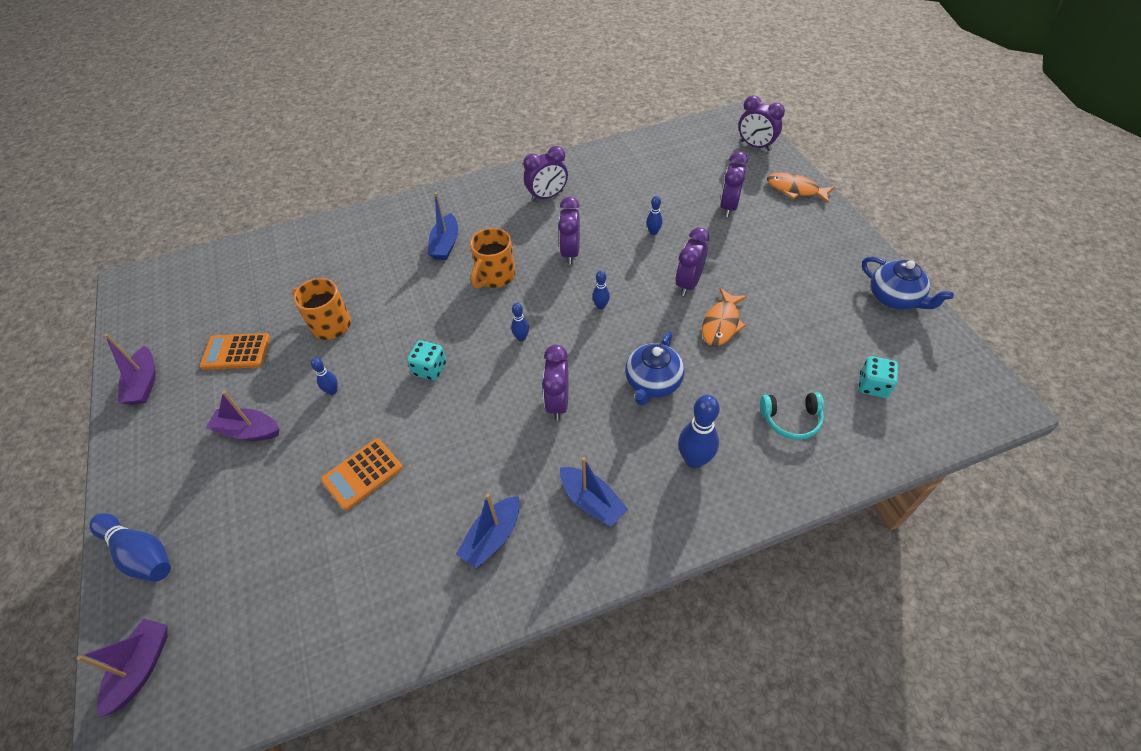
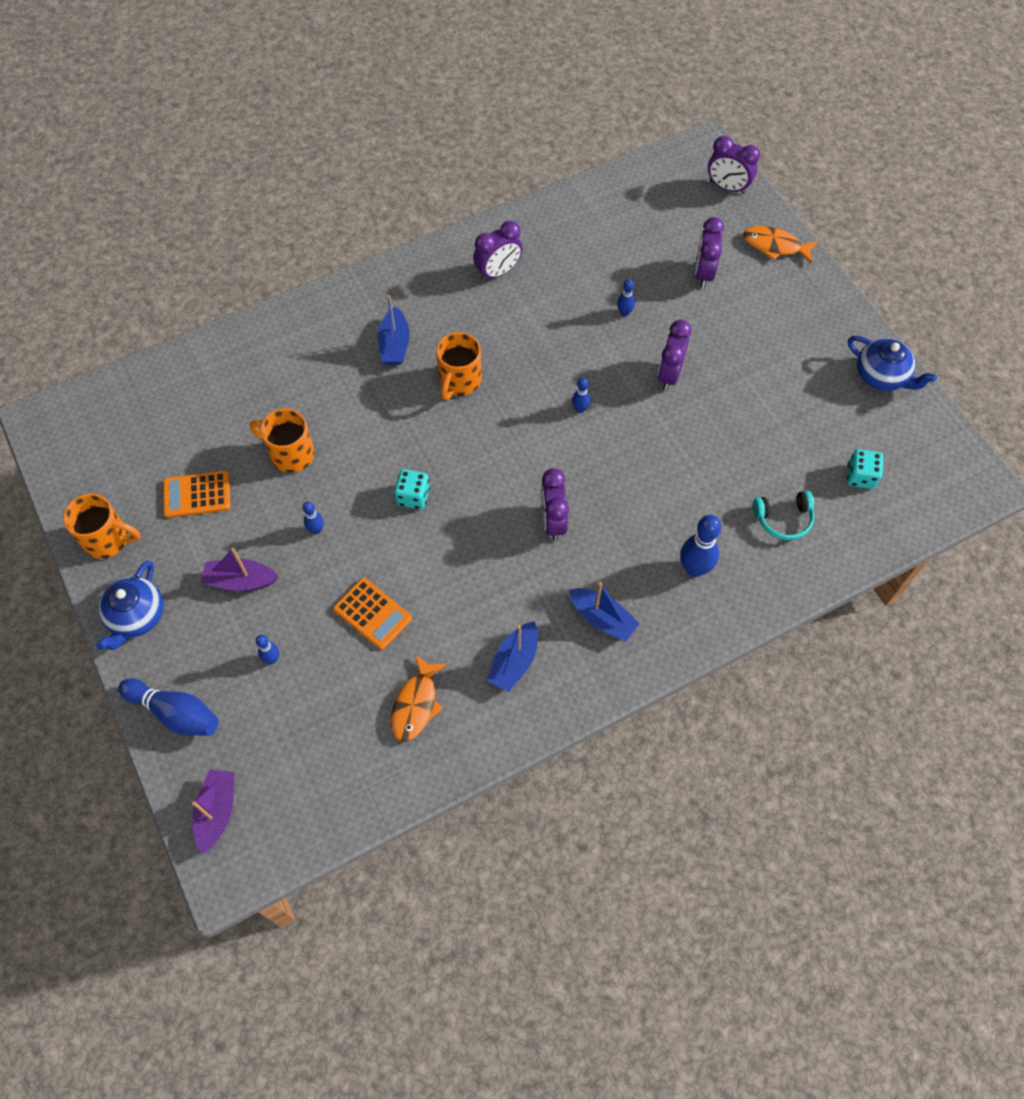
camera: 10 degrees left, 10 degrees up
purple boat [104,334,156,405] -> orange mug [63,494,140,559]
orange calculator [321,438,403,511] -> orange calculator turned 90 degrees counterclockwise [333,578,412,650]
blue bowling pin [511,303,529,341] -> blue bowling pin moved to [256,635,279,664]
purple clock [558,197,580,265] -> none
blue teapot [625,331,684,406] -> blue teapot moved to [96,560,164,650]
orange fish [702,288,748,346] -> orange fish moved to [391,654,447,741]

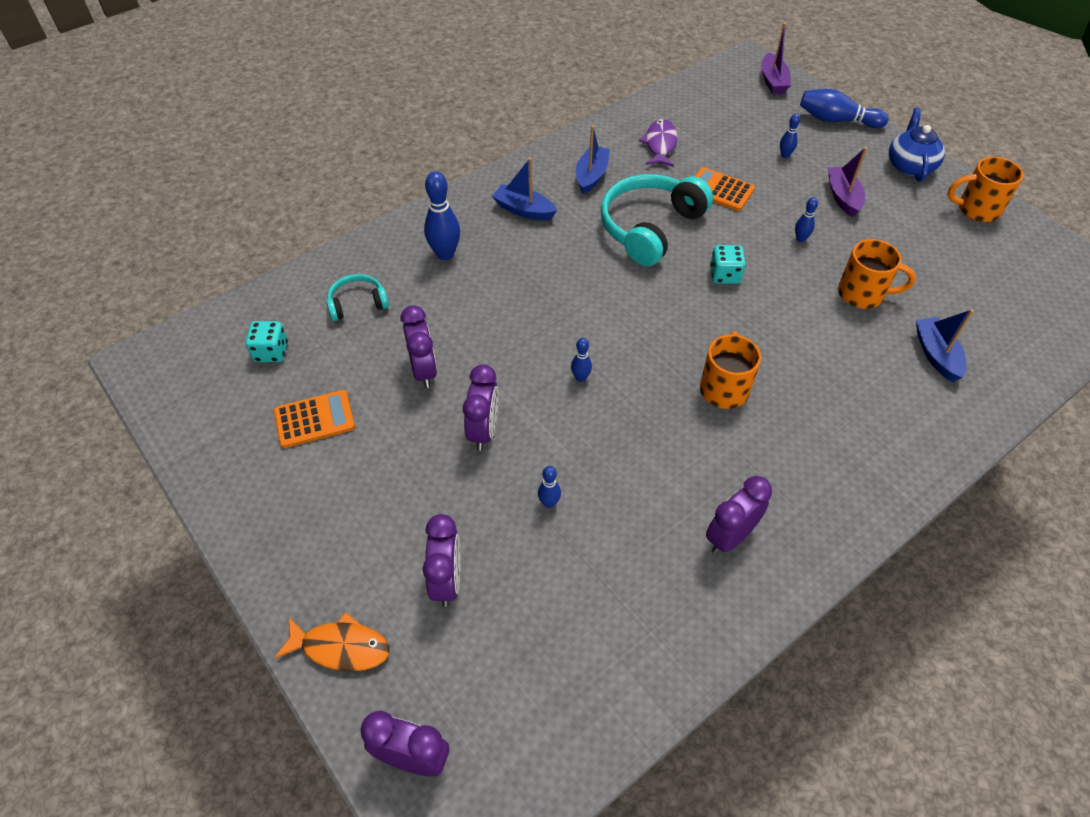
camera: 170 degrees right, 10 degrees down
orange calculator [163,470,231,518] -> orange calculator moved to [274,390,355,448]
purple boat [201,548,279,591] -> purple boat turned 90 degrees counterclockwise [828,147,867,217]
blue boat [378,295,410,365] -> blue boat moved to [916,309,974,382]
orange fish [391,654,447,741] -> purple fish [639,119,677,167]
purple clock [541,468,569,541] -> purple clock moved to [401,305,437,388]
blue teapot [848,336,937,391] -> none
none -> turquoise headphones [601,174,713,266]

